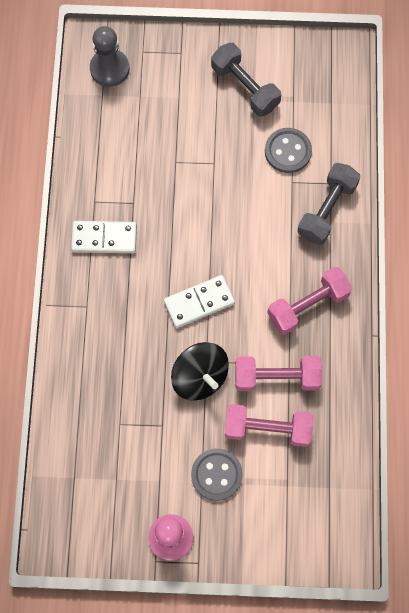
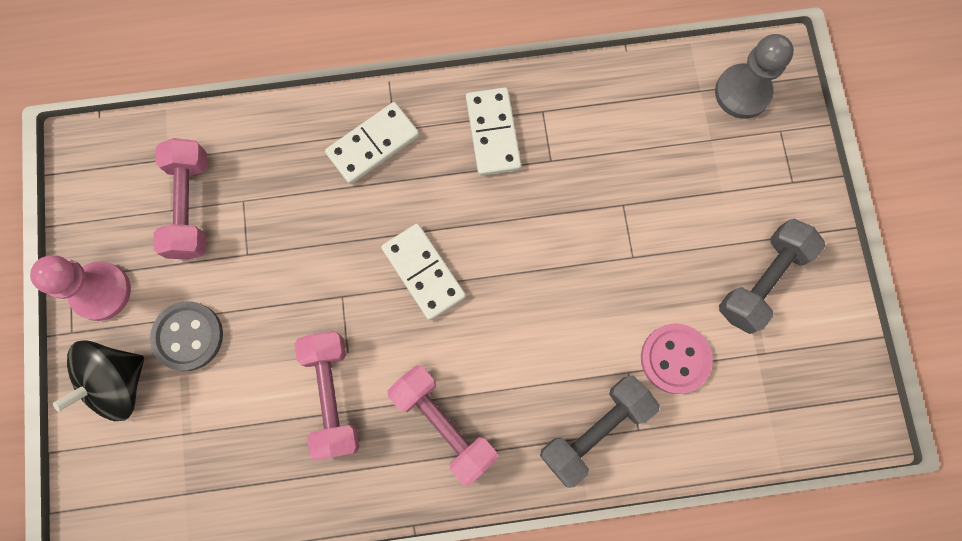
camera: 80 degrees right, 5 degrees up
black spinning top [171,342,229,401] -> black spinning top moved to [53,340,144,421]
pink dumbbell [225,404,314,447] -> pink dumbbell moved to [153,138,207,260]
grey button [265,128,312,173] -> pink button [641,324,713,394]
grey dumbbell [298,163,360,245] -> grey dumbbell turned 60 degrees counterclockwise [540,376,660,488]
none -> white domino [325,102,419,184]

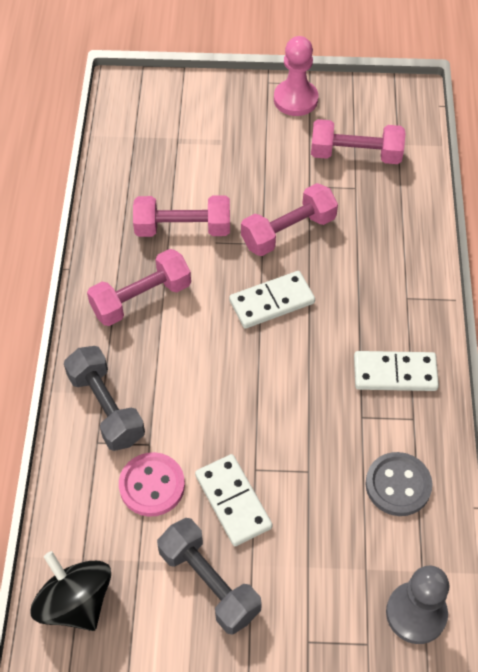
camera: 100 degrees right, 20 degrees down
black spinning top [53,340,144,421] -> black spinning top moved to [31,551,111,631]
grey button [150,301,223,371] -> grey button moved to [366,452,432,516]
white domino [325,102,419,184] -> white domino moved to [195,454,273,546]
none -> pink dumbbell [241,183,338,256]

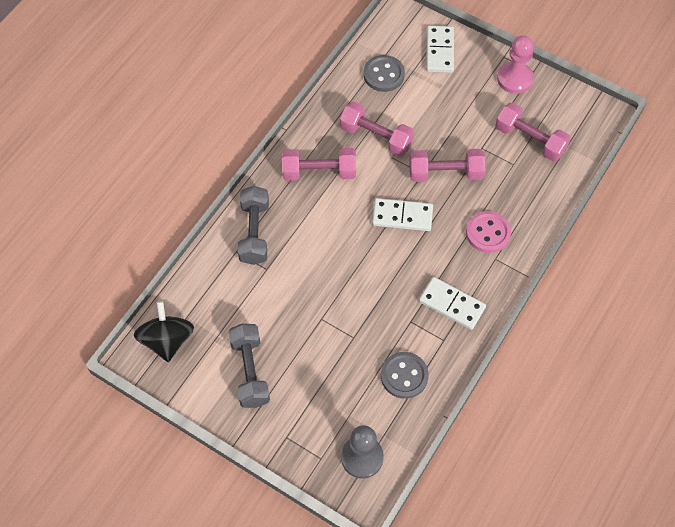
camera: 30 degrees right, 5 degrees up
pink button [119,452,185,517] -> pink button moved to [466,211,511,253]
white domino [195,454,273,546] -> white domino moved to [426,26,454,73]
none -> grey button [363,55,405,92]

